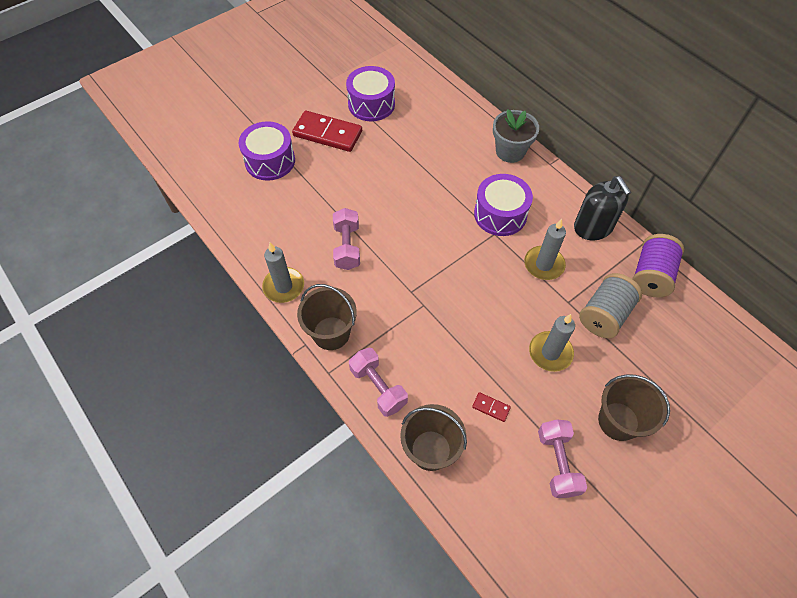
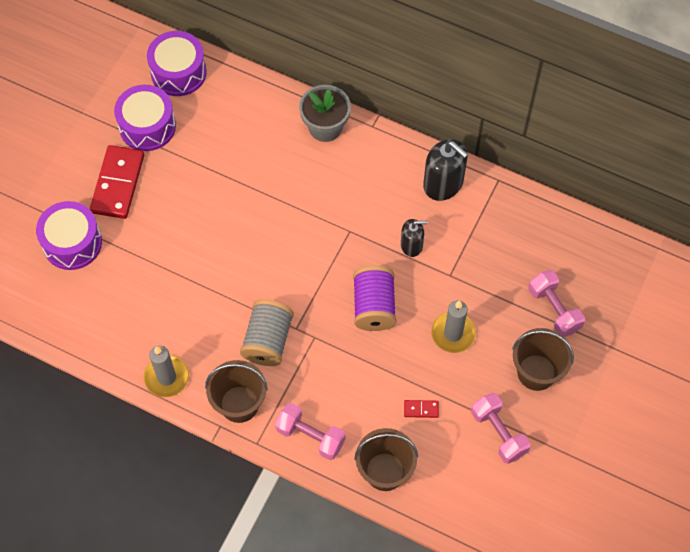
camera: 25 degrees left, 5 degrees up
red domino [292,111,362,152] -> red domino turned 75 degrees counterclockwise [90,145,144,219]
pink dumbbell [333,208,360,270] -> pink dumbbell moved to [528,270,585,337]
purple drum [474,174,533,236] -> purple drum moved to [147,31,207,96]
grey candle [524,219,566,280] -> black soap dispenser [401,219,427,257]
grey spool [579,273,642,338] -> grey spool moved to [240,299,294,366]
purple spool [632,234,684,297] -> purple spool moved to [353,265,396,331]

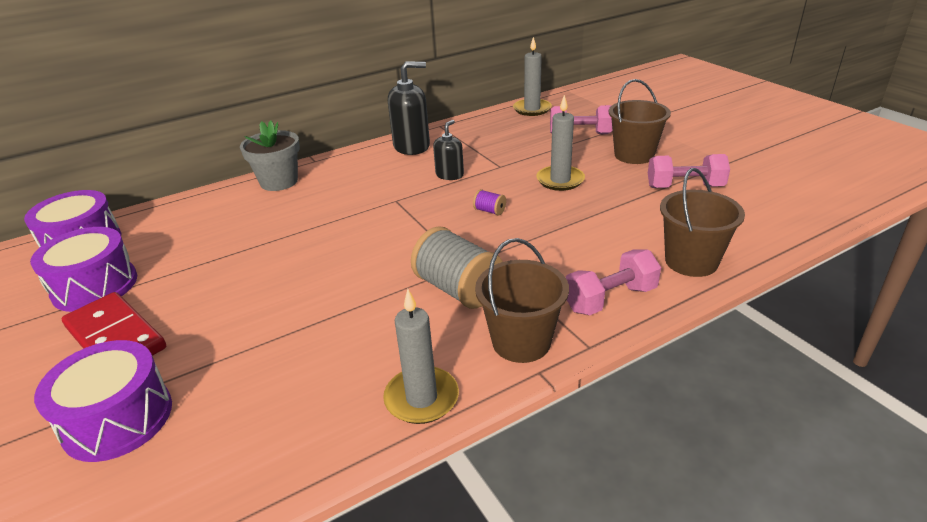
camera: 55 degrees left, 30 degrees down
purple spool [353,265,396,331] -> purple spool [473,189,506,215], size x0.43
red domino [404,400,439,418] -> none
none -> grey candle [513,37,552,116]

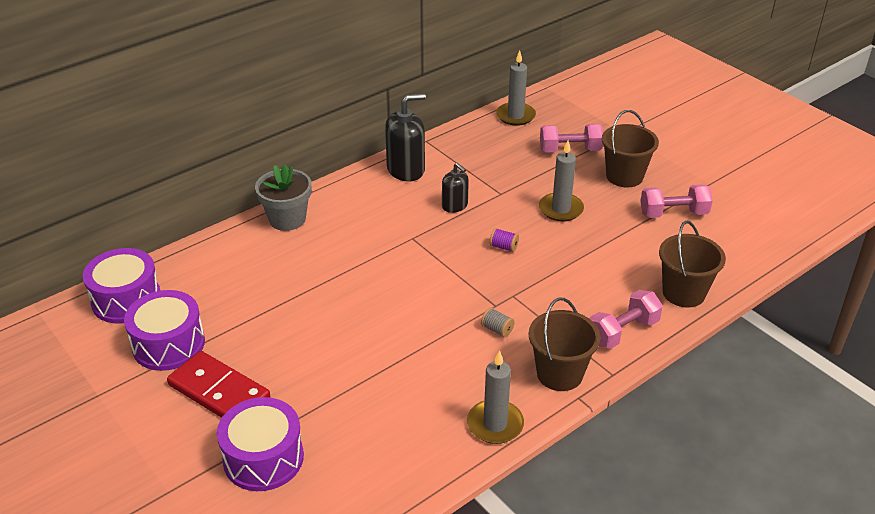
camera: 10 degrees left, 5 degrees up
grey spool [411,226,503,309] -> grey spool [481,308,515,337], size x0.43
black soap dispenser [433,120,464,180] -> black soap dispenser turned 120 degrees clockwise [442,163,469,213]

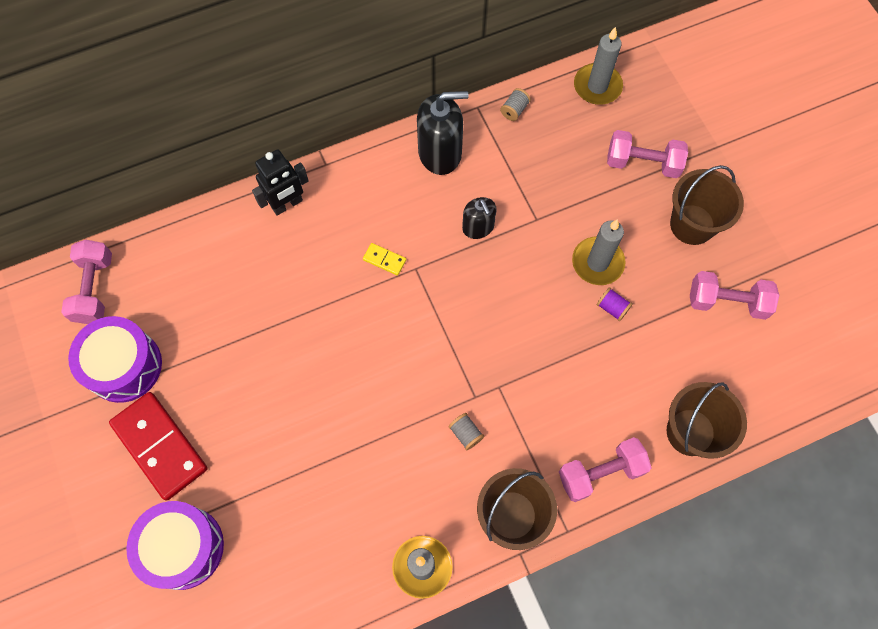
camera: 15 degrees right, 30 degrees up
purple drum [83,248,161,324] -> pink dumbbell [61,240,112,324]
grey flower pot [255,165,312,231] -> black robot [252,149,309,216]
purple spool [490,228,519,252] -> purple spool moved to [597,287,633,321]
none -> yellow domino [363,243,406,276]
none -> grey spool [500,88,531,121]

